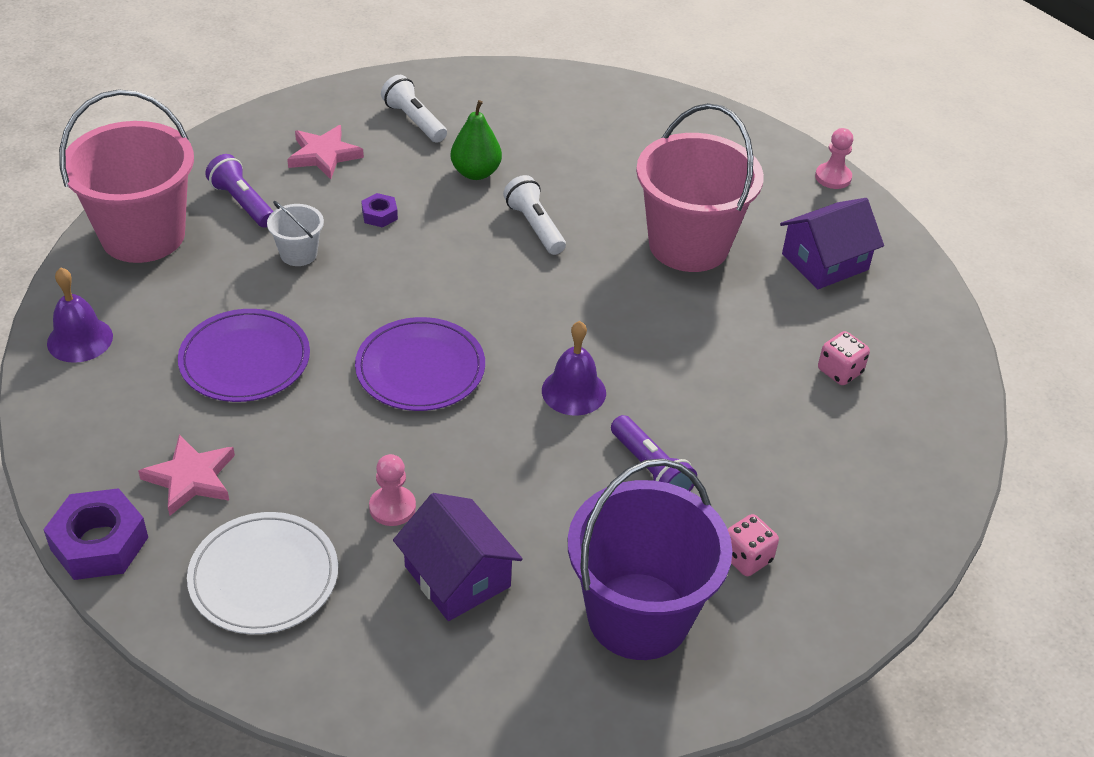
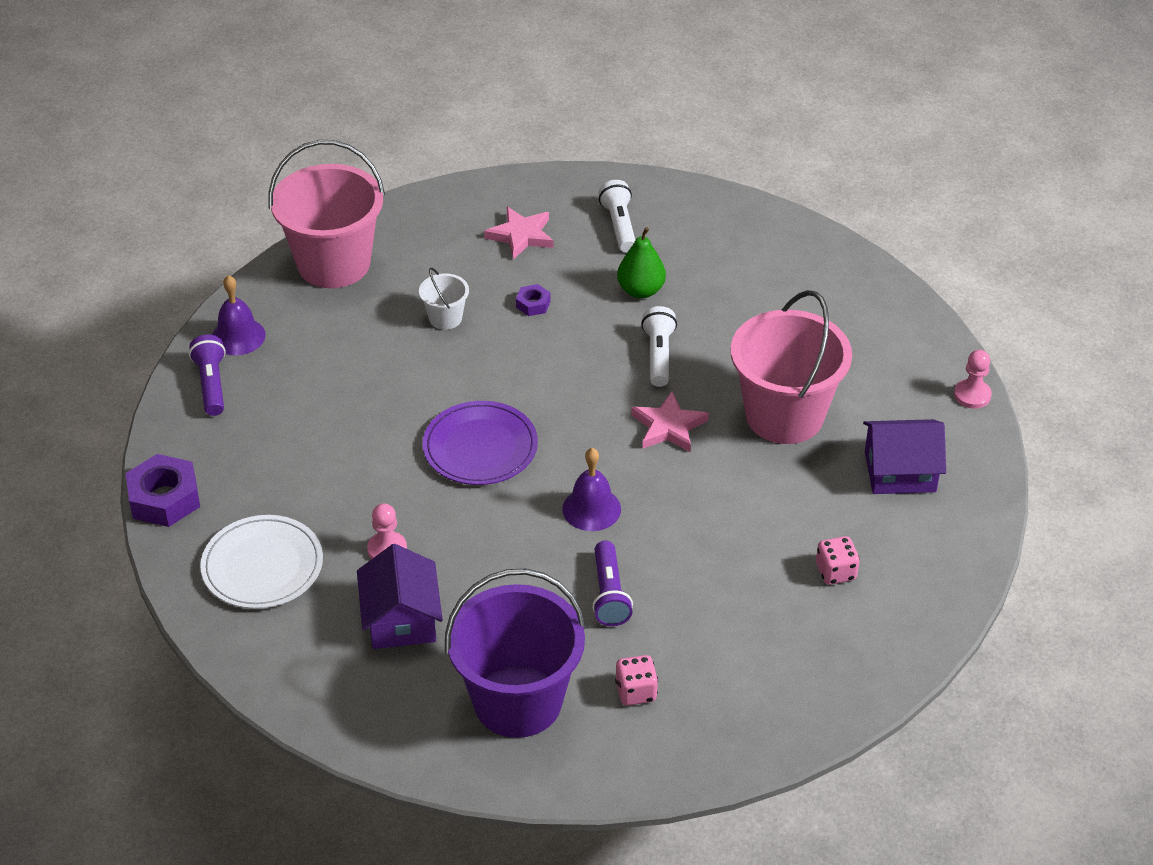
camera: 30 degrees right, 0 degrees up
pink star [138,435,235,516] -> pink star moved to [631,391,709,452]
purple plate [178,309,310,402] -> none
purple flashlight [205,154,273,228] -> purple flashlight moved to [189,335,226,416]

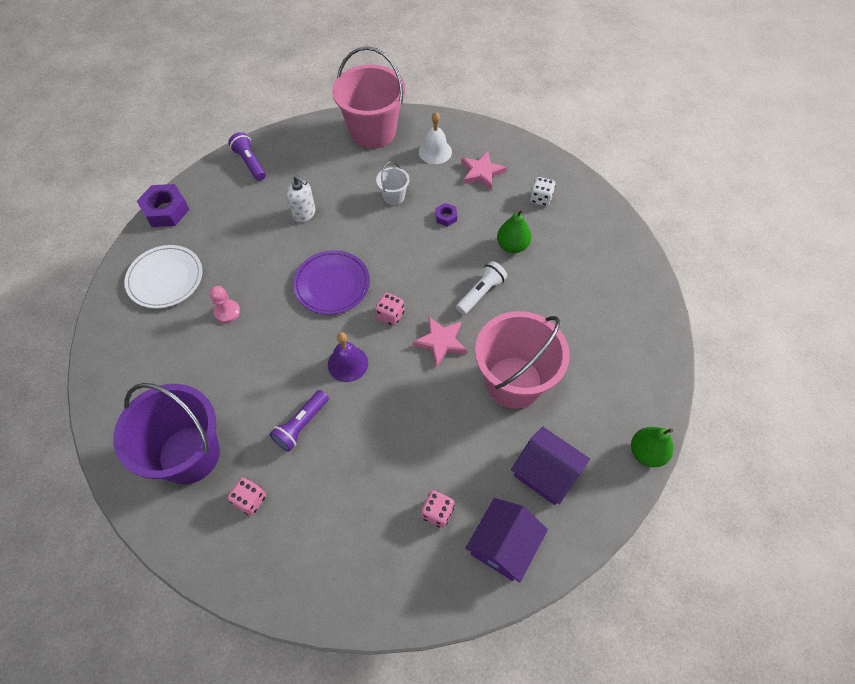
camera: 40 degrees right, 15 degrees up
purple flashlight [189,335,226,416] -> purple flashlight turned 60 degrees counterclockwise [228,132,266,181]
purple bell [212,275,266,355] -> none
purple house [357,544,443,649] -> purple house moved to [465,498,548,583]
white flashlight [599,180,635,253] -> white dice [530,177,556,206]
pink pawn [954,350,992,409] -> green pear [631,427,674,467]
none -> white soap dispenser [287,175,315,222]
none -> pink dice [375,293,404,326]
none -> white bell [419,112,452,164]

